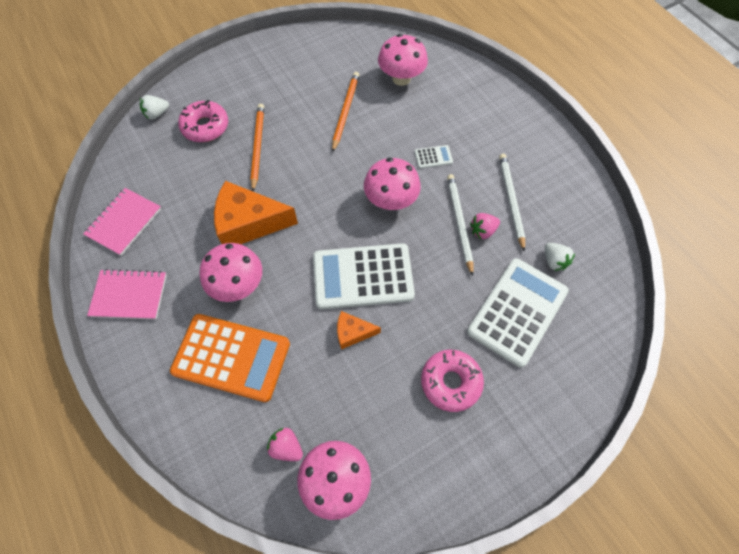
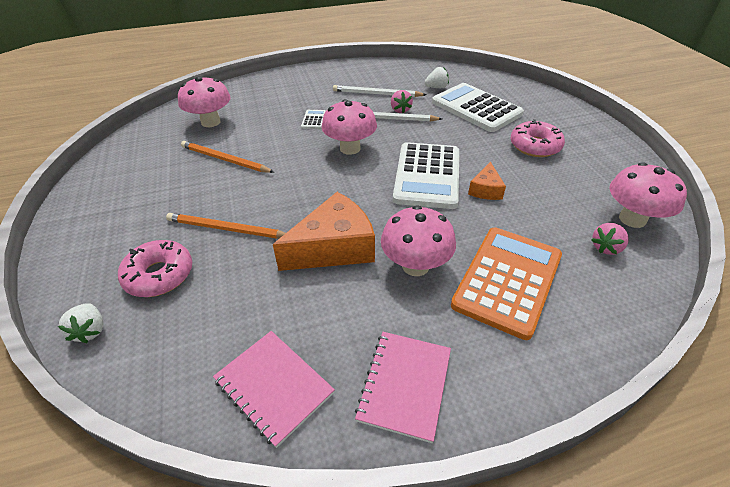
camera: 75 degrees left, 20 degrees down
orange cheese [214,181,298,244] -> orange cheese turned 135 degrees counterclockwise [273,192,375,271]

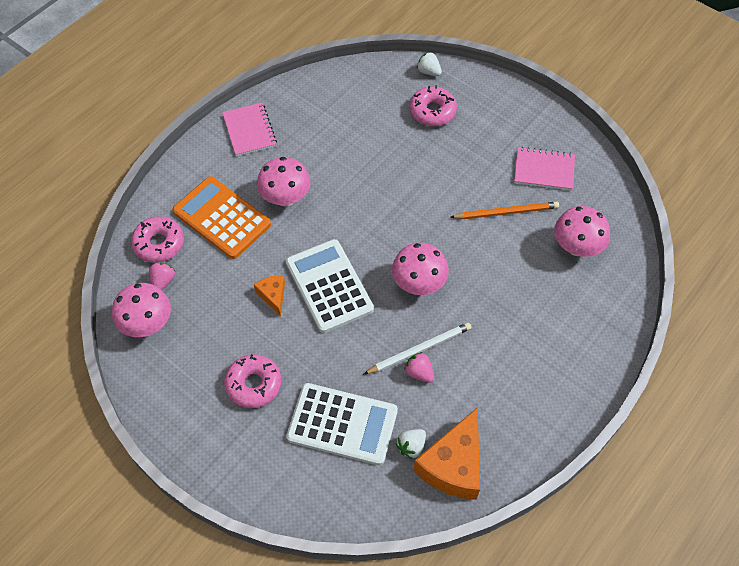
camera: 145 degrees right, 15 degrees up
orange pencil [166,213,286,239] -> none
pink notebook [213,331,335,448] -> pink notebook moved to [514,147,575,191]
orange cheese [273,192,375,271] -> orange cheese moved to [414,407,480,500]
white calculator [301,110,326,129] -> none
white pencil [333,85,426,97] -> none
orange calculator [451,227,562,340] -> orange calculator turned 135 degrees clockwise [172,176,271,259]
none -> pink donut [131,216,184,263]

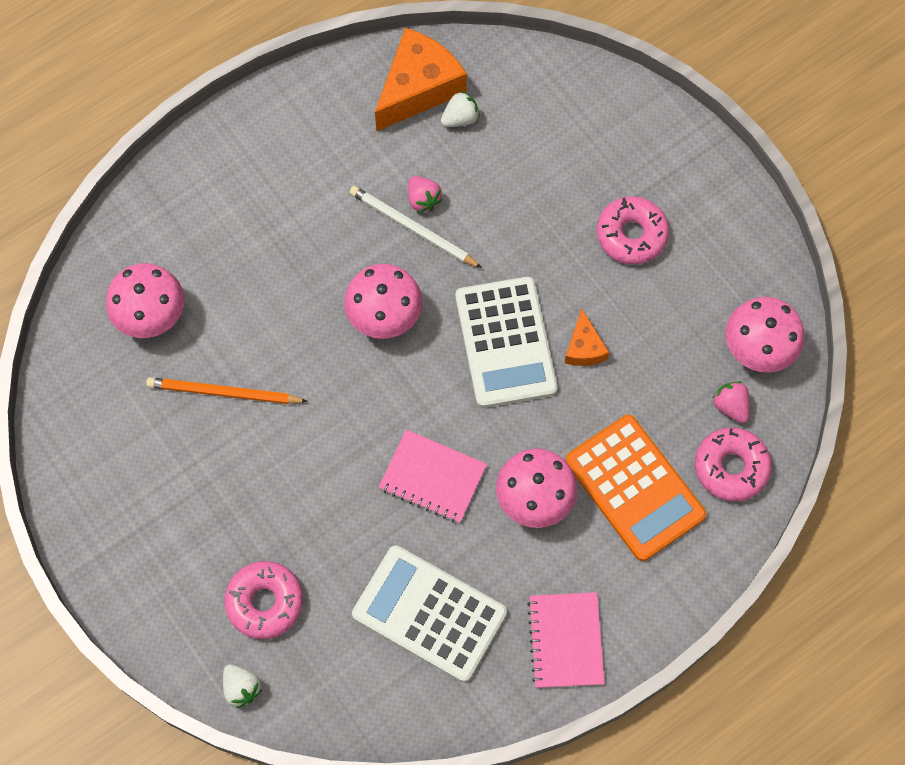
camera: 165 degrees left, 10 degrees up
pink strawberry [149,262,175,290] -> pink strawberry turned 120 degrees clockwise [713,381,750,423]
white calculator [286,383,398,465] -> white calculator moved to [352,545,507,682]
white pencil [364,322,471,374] -> white pencil turned 45 degrees clockwise [349,186,482,268]
pink notebook [514,147,575,191] -> pink notebook moved to [379,430,487,523]

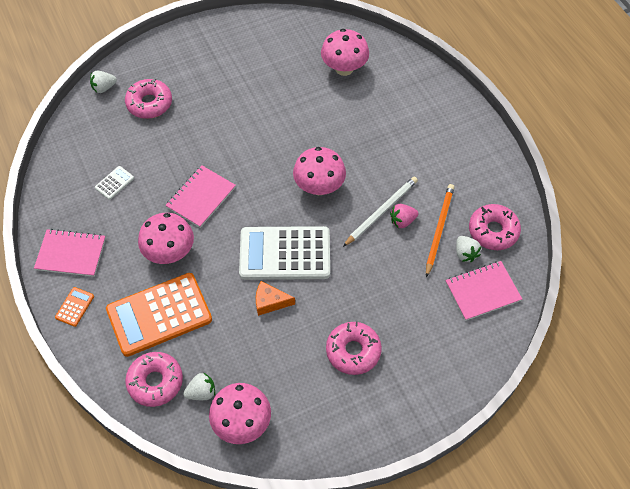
camera: 100 degrees right, 10 degrees down
orange pencil [146,377,308,404] -> orange pencil moved to [426,184,455,277]
white calculator [352,545,507,682] -> white calculator [95,166,134,200], size x0.41
orange cheese [375,28,467,132] -> pink donut [469,204,521,250]
pink strawberry [713,381,750,423] -> white strawberry [183,372,215,400]
none -> orange calculator [55,287,94,327]
none -> pink notebook [445,261,522,321]

